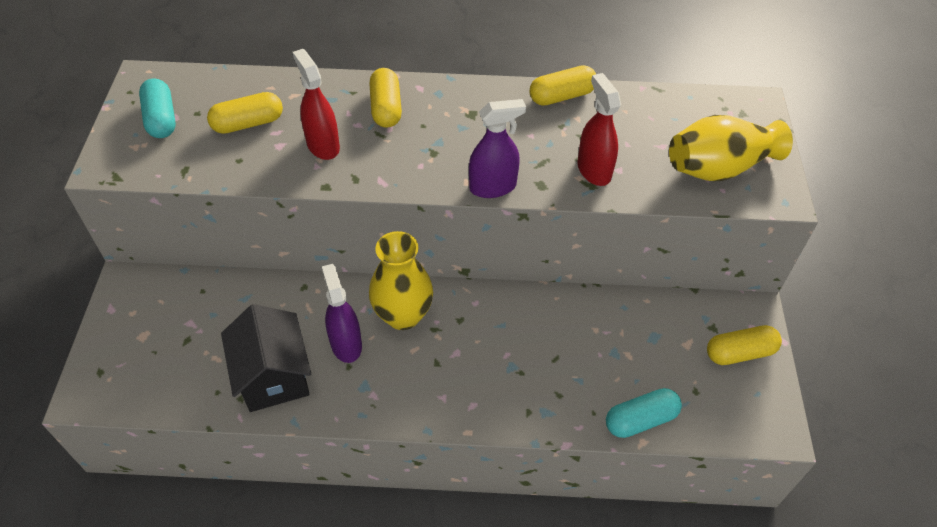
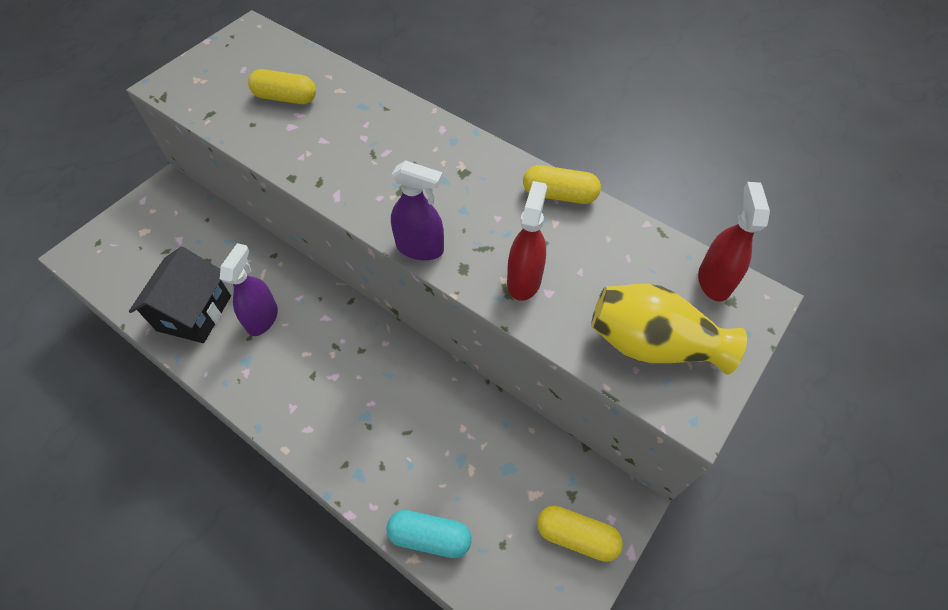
camera: 35 degrees right, 5 degrees up
turquoise capsule [139,78,176,138] -> none
red spray bottle [293,49,340,160] -> red spray bottle moved to [698,182,770,302]
yellow capsule [369,68,402,128] -> none
yellow vase [369,231,433,330] -> none

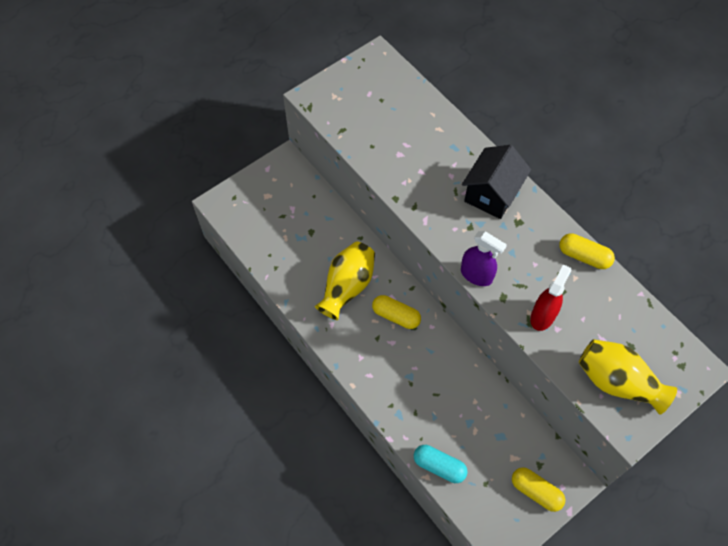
camera: 15 degrees right, 5 degrees up
black house [129,246,231,343] -> black house moved to [462,145,531,219]
purple spray bottle [220,243,278,336] -> yellow vase [315,241,375,320]
yellow capsule [248,69,316,104] -> yellow capsule moved to [372,295,421,329]
red spray bottle [698,182,770,302] -> none

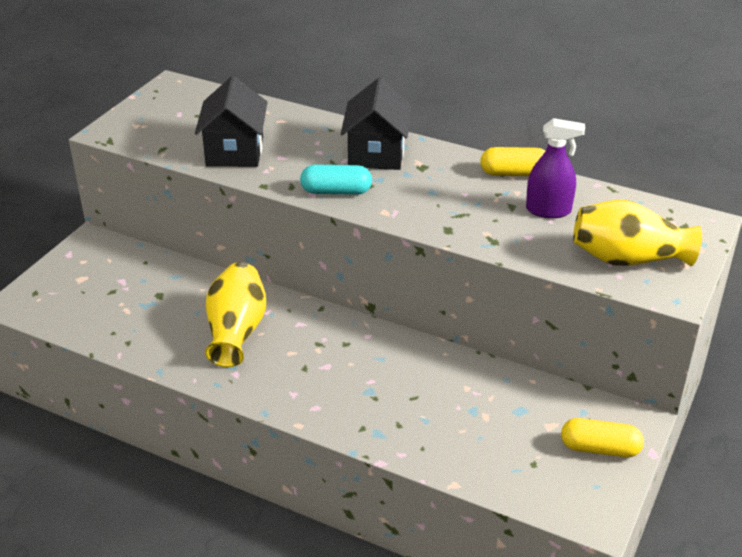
camera: 25 degrees left, 25 degrees down
yellow capsule [372,295,421,329] -> none
turquoise capsule [414,445,467,483] -> turquoise capsule moved to [300,165,372,195]
purple spray bottle [461,231,507,286] -> purple spray bottle moved to [526,118,585,218]
red spray bottle [530,264,571,331] -> none
none -> black house [195,76,268,167]

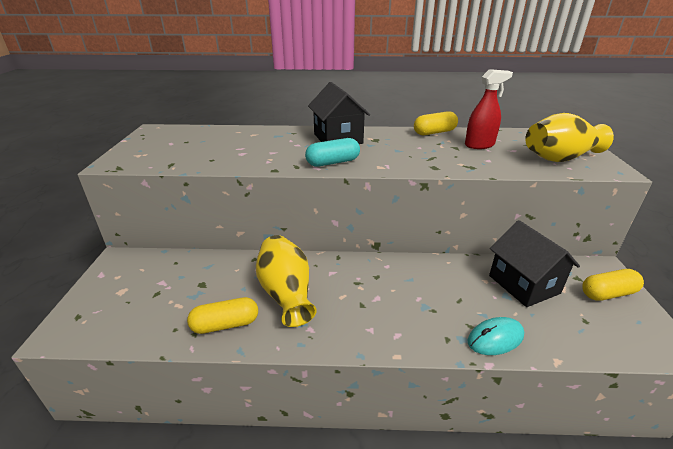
camera: 25 degrees left, 5 degrees down
black house [195,76,268,167] -> black house moved to [489,220,580,307]
purple spray bottle [526,118,585,218] -> red spray bottle [465,69,513,149]
none -> yellow capsule [187,297,258,334]
none -> turquoise mouse [467,317,524,355]

